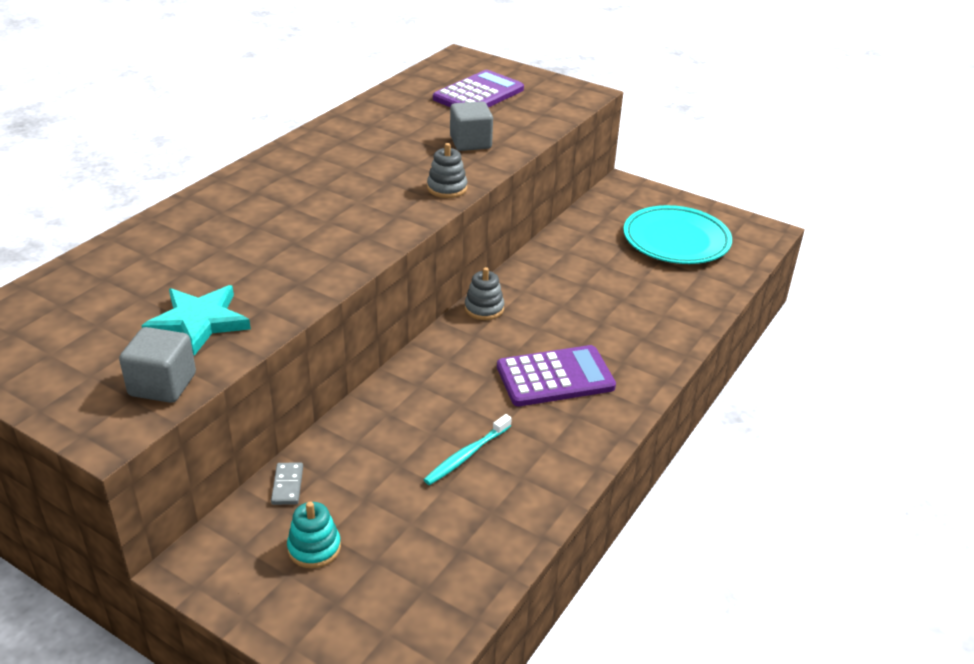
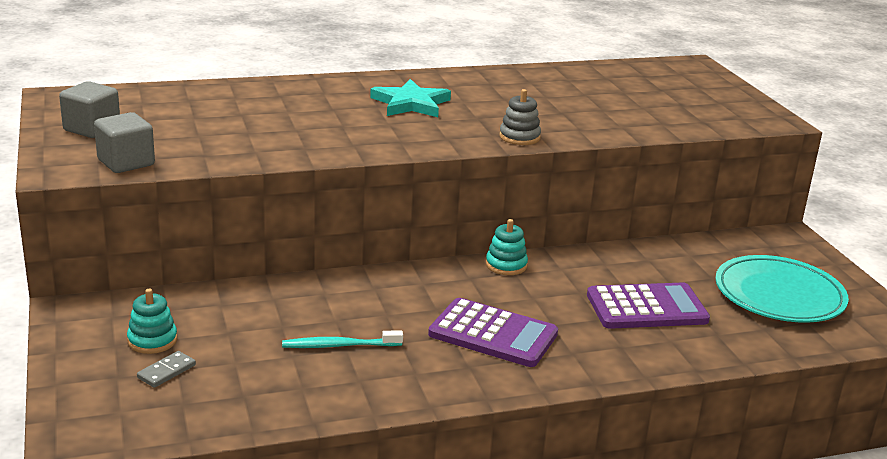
camera: 40 degrees right, 10 degrees down
turquoise star [141,285,251,356] -> turquoise star moved to [370,79,451,117]
grey domino [271,462,303,505] -> grey domino moved to [137,351,196,388]
purple calculator [433,70,524,108] -> purple calculator moved to [587,282,710,329]
grey cube [450,101,493,151] -> grey cube moved to [59,81,120,138]
grey stacking toy [465,267,504,320] -> turquoise stacking toy [486,219,528,275]

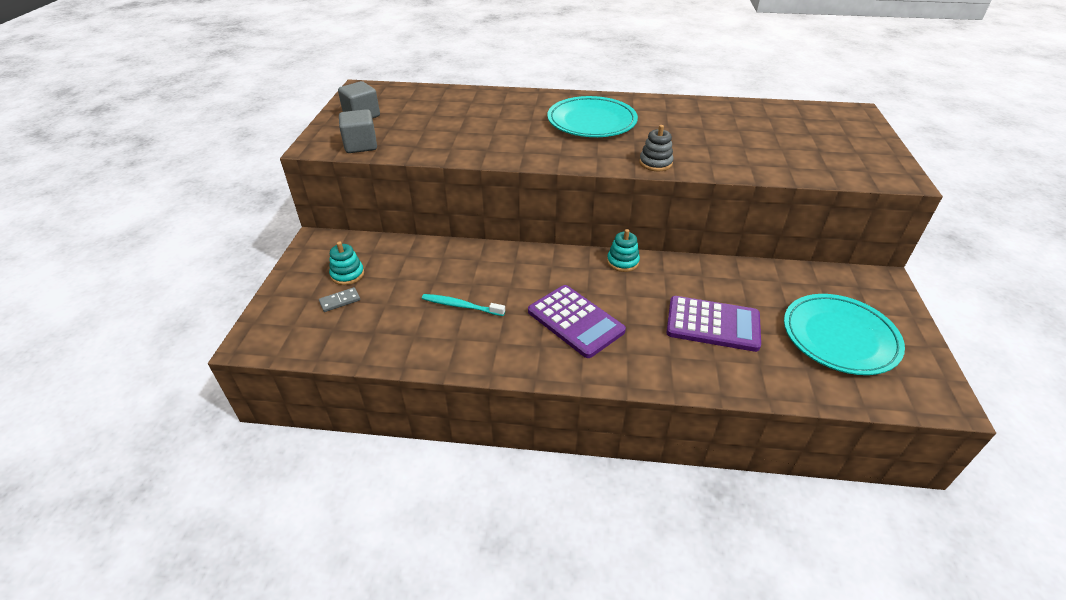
camera: 25 degrees right, 15 degrees up
turquoise star [370,79,451,117] -> turquoise plate [547,96,638,137]

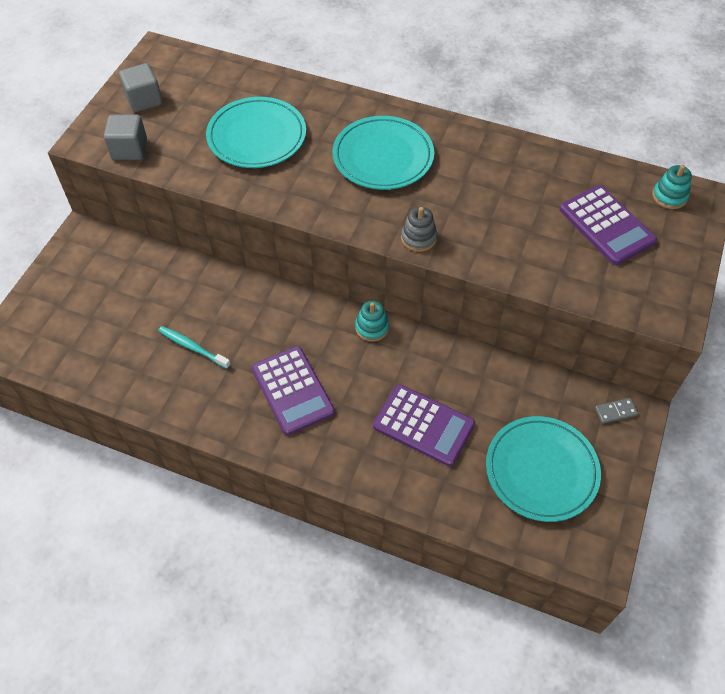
camera: 15 degrees right, 15 degrees up
grey domino [319,287,360,312] -> grey domino moved to [595,398,638,424]
turquoise stacking toy [329,242,364,285] -> turquoise stacking toy moved to [652,165,692,209]
none -> turquoise plate [206,97,306,168]
none -> purple calculator [560,185,657,265]

